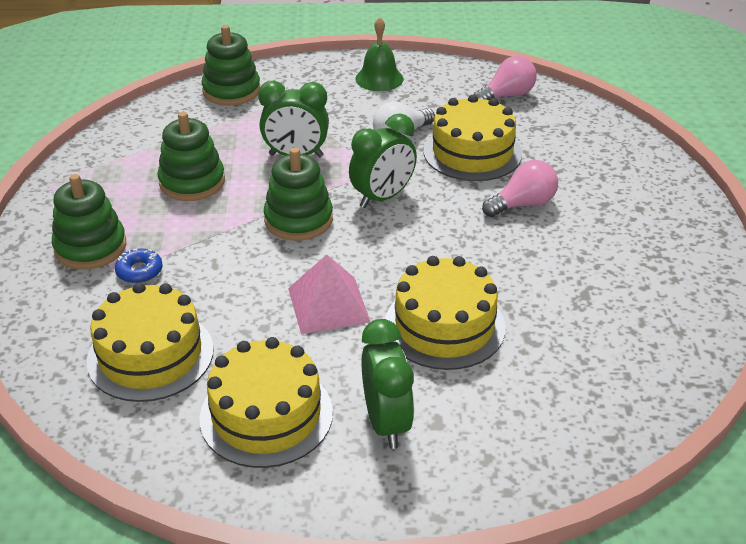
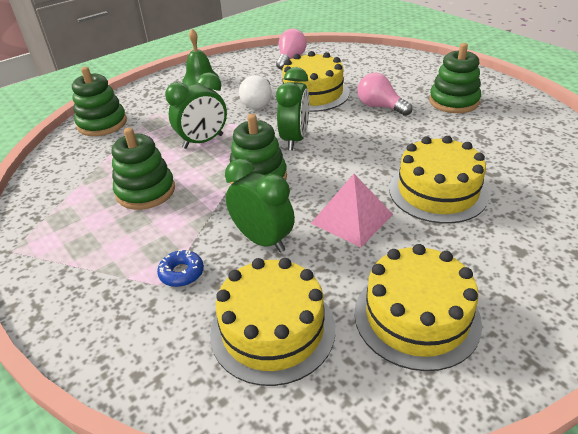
camera: 35 degrees left, 0 degrees up
green stacking toy [52,174,126,270] -> green stacking toy moved to [429,43,481,113]
green clock [361,319,414,449] -> green clock moved to [225,159,295,253]
pink light bulb [482,160,558,217] -> pink light bulb turned 75 degrees counterclockwise [357,73,412,116]

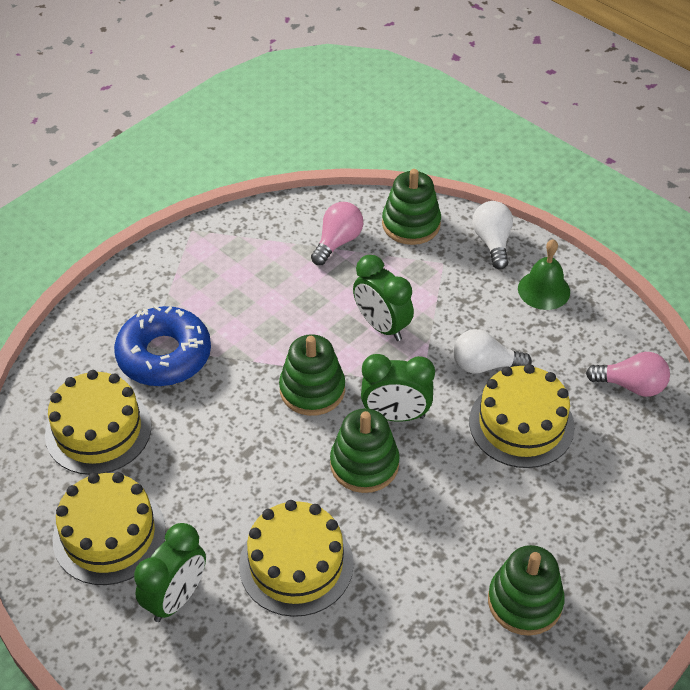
camera: 80 degrees right, 10 degrees up
green stacking toy [112,127,175,210] -> green stacking toy moved to [330,408,400,493]
blue donut [157,249,204,287] -> blue donut [114,305,211,386], size x2.31
green clock [225,159,295,253] -> green clock moved to [134,523,206,622]
pink pyramid [311,174,393,247] -> none
pink light bulb [357,73,412,116] -> pink light bulb moved to [311,202,363,265]
none -> white light bulb [472,201,513,269]

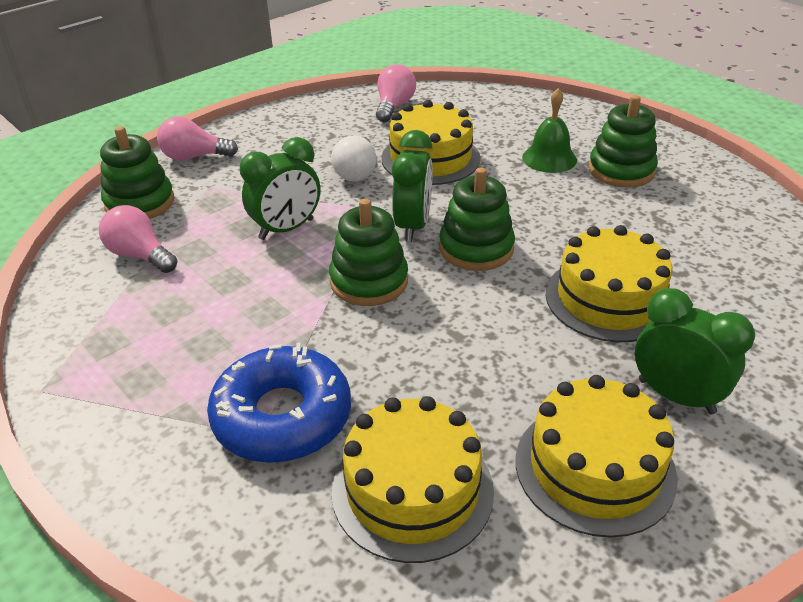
camera: 85 degrees left, 10 degrees down
white light bulb [472,201,513,269] -> pink light bulb [157,116,238,160]
green bell [518,239,570,310] -> green bell moved to [522,88,577,173]

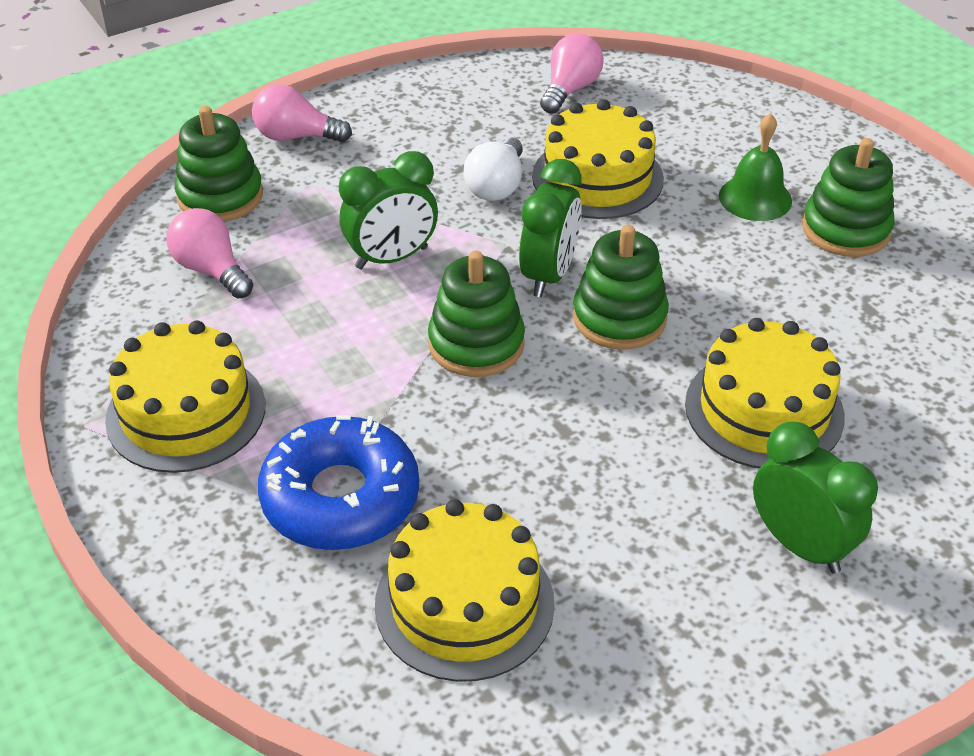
camera: 10 degrees right, 5 degrees up
yellow cake [516,375,678,538] -> yellow cake moved to [105,320,265,473]

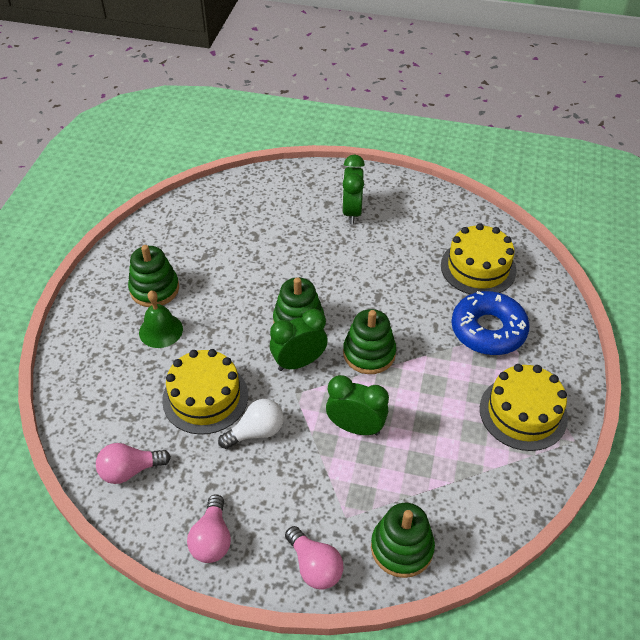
camera: 135 degrees left, 5 degrees up
pink light bulb [167,208,253,298] -> pink light bulb moved to [187,494,231,563]
yellow cake [685,318,845,468] -> none

